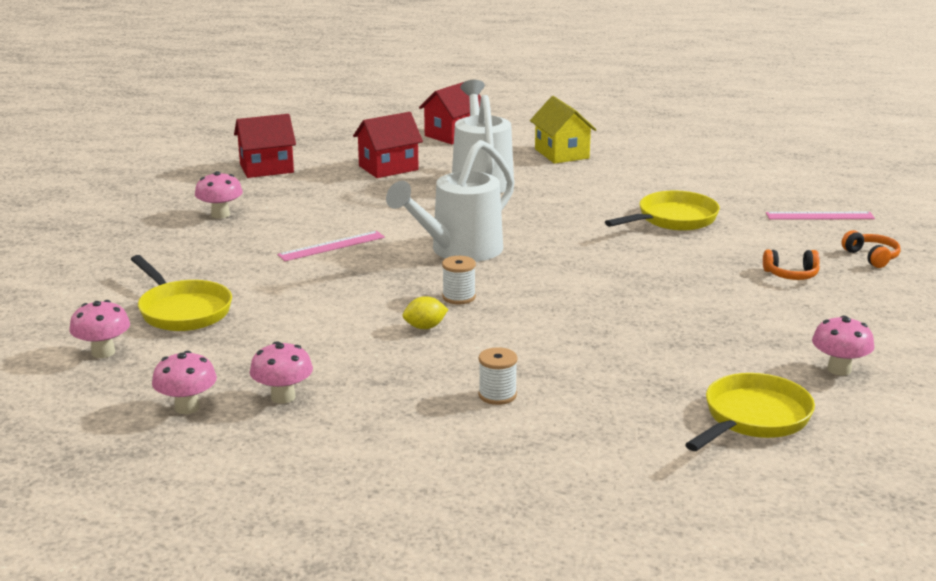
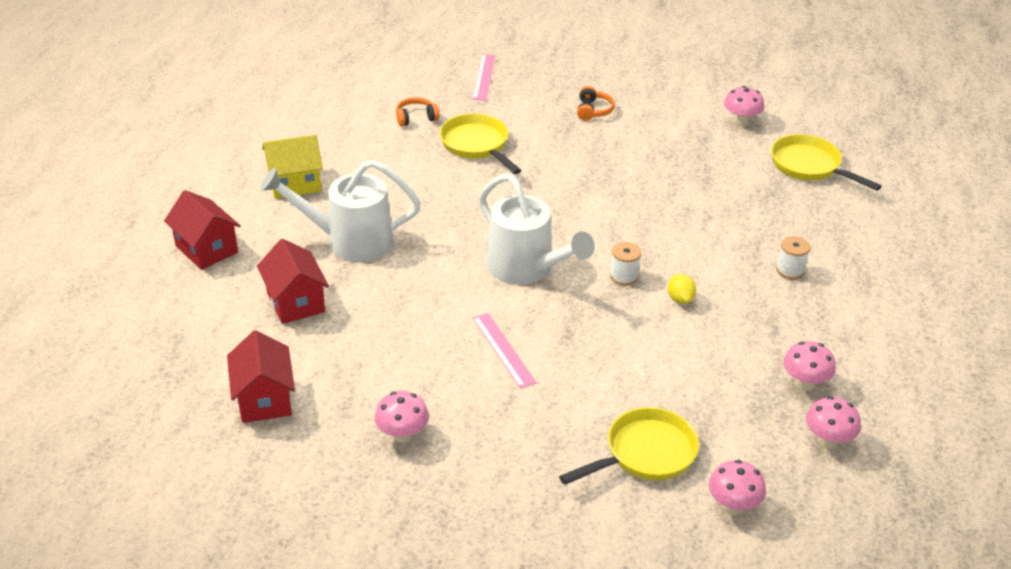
camera: 85 degrees left, 15 degrees up
orange headphones [842,230,901,268] -> orange headphones moved to [396,97,439,126]

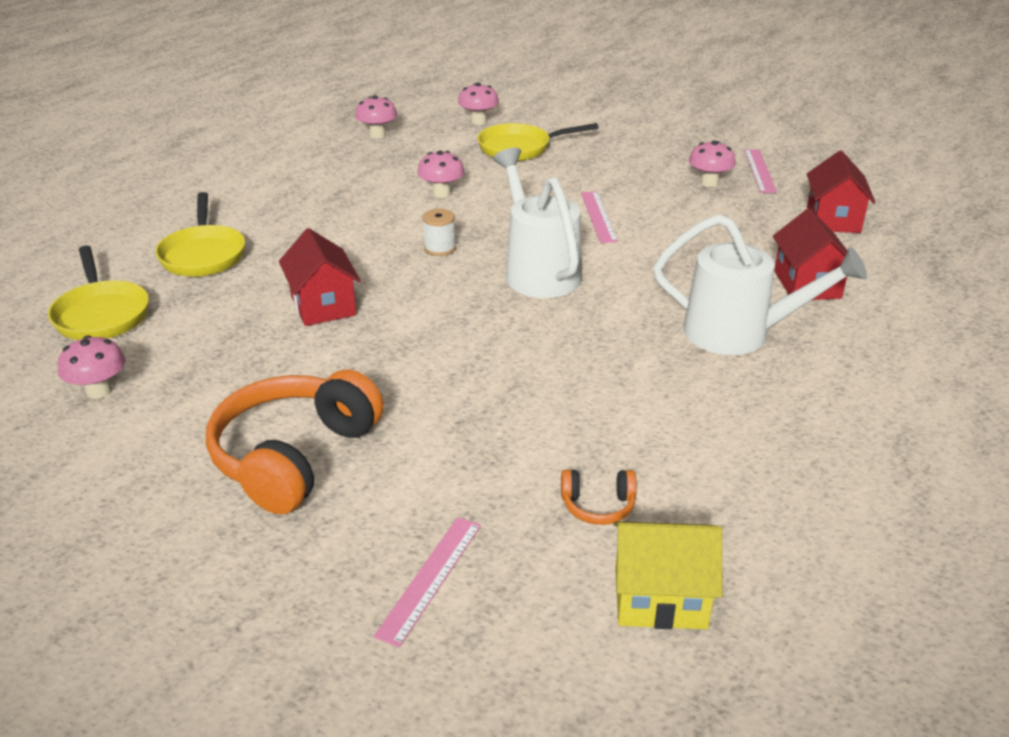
camera: 160 degrees left, 5 degrees down
red house [164,190,241,270] -> red house moved to [279,228,361,326]
yellow house [262,135,323,199] -> yellow house moved to [613,521,722,629]
yellow pan [440,113,522,174] -> yellow pan moved to [155,192,245,277]
orange headphones [577,86,615,121] -> orange headphones [206,369,384,514], size x2.28
yellow lemon [668,274,696,304] -> none
white spool [776,236,810,280] -> none
pink mushroom [783,341,836,391] -> pink mushroom moved to [417,151,465,198]
none -> pink ruler [744,149,777,193]

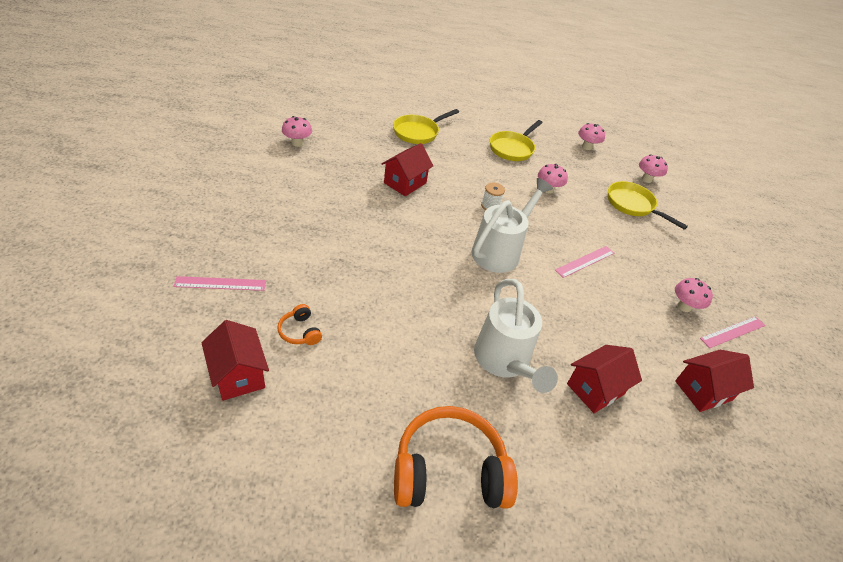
camera: 55 degrees right, 10 degrees up
yellow pan [48,246,149,340] -> yellow pan moved to [490,120,543,161]
orange headphones [206,369,384,514] -> orange headphones moved to [394,406,518,508]
yellow house [613,521,722,629] -> red house [201,320,269,401]

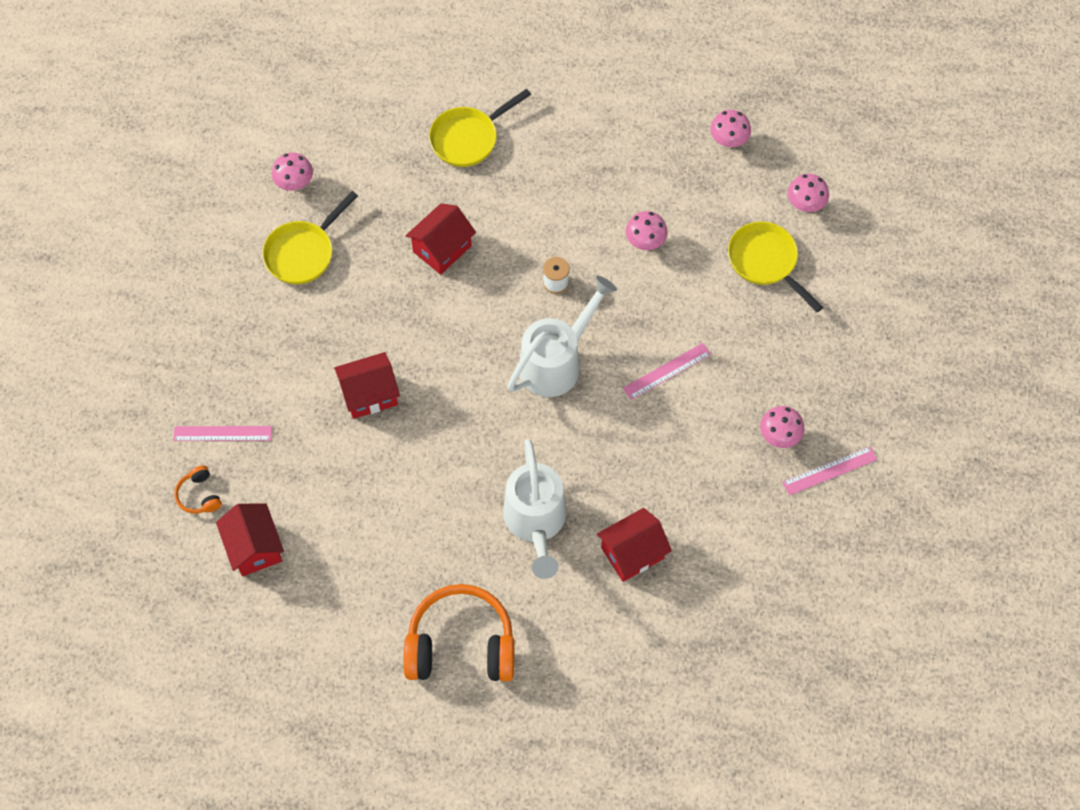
camera: 10 degrees right, 20 degrees up
orange headphones [277,304,322,345] -> orange headphones moved to [174,465,222,514]
yellow pan [490,120,543,161] -> yellow pan moved to [262,191,358,285]
red house [675,350,754,412] -> red house moved to [334,352,400,419]

